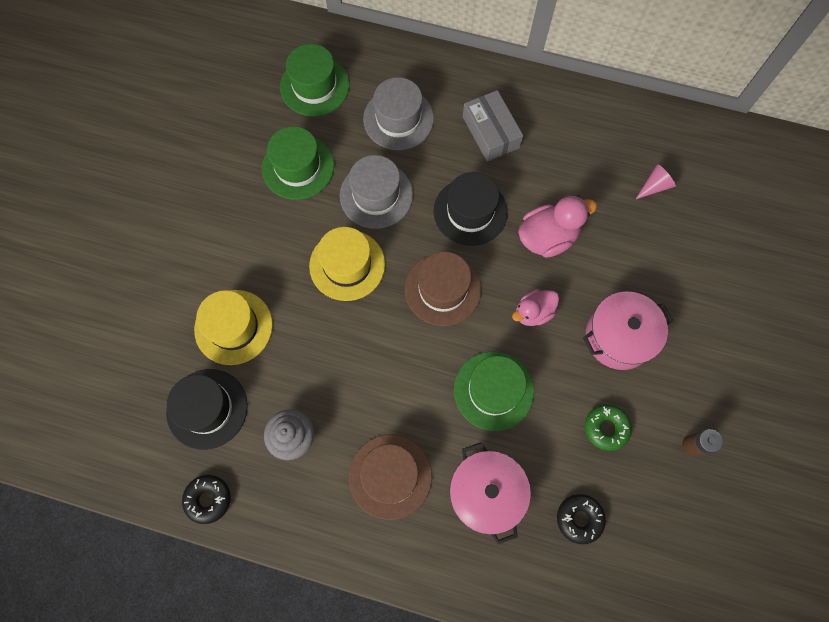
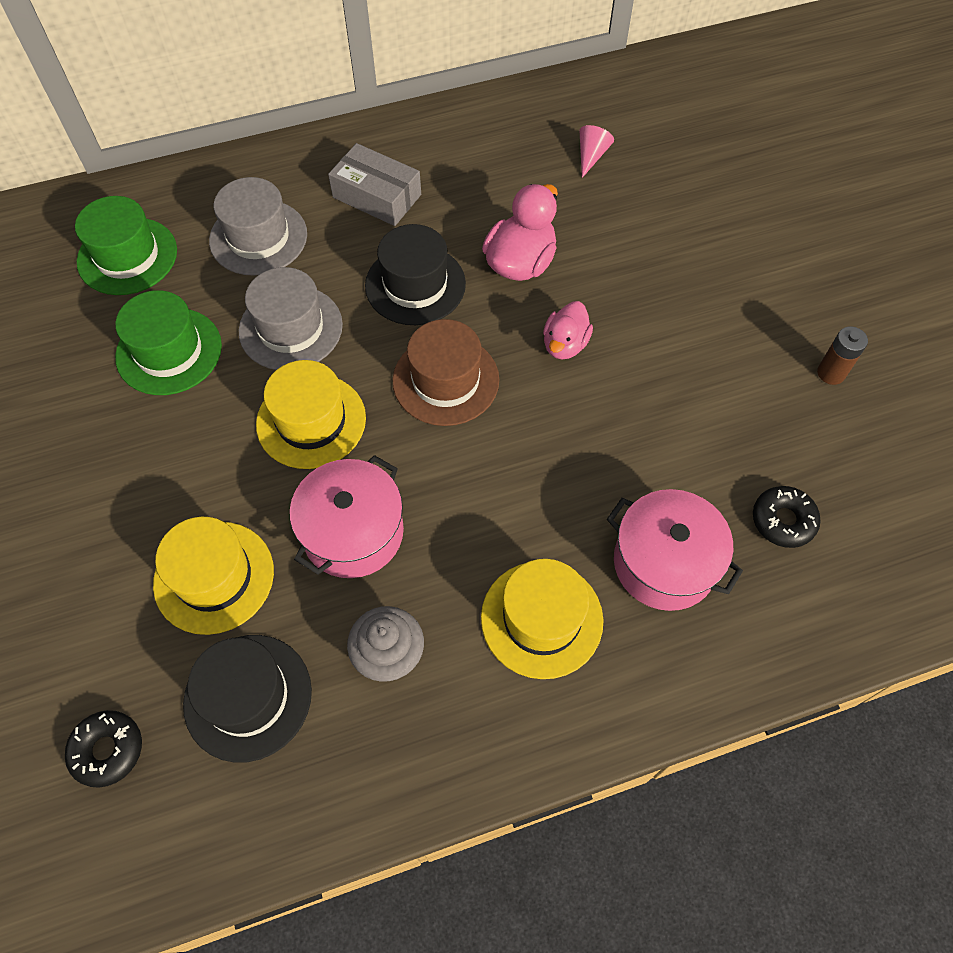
camera: 35 degrees left, 10 degrees down
black donut [182,475,231,524] -> black donut moved to [65,710,142,788]
brown hat [349,434,432,520] -> yellow hat [481,559,603,679]
green hat [454,352,534,431] -> none
pink pot [583,291,673,370] -> pink pot moved to [290,455,404,578]
green donut [585,404,632,451] -> none

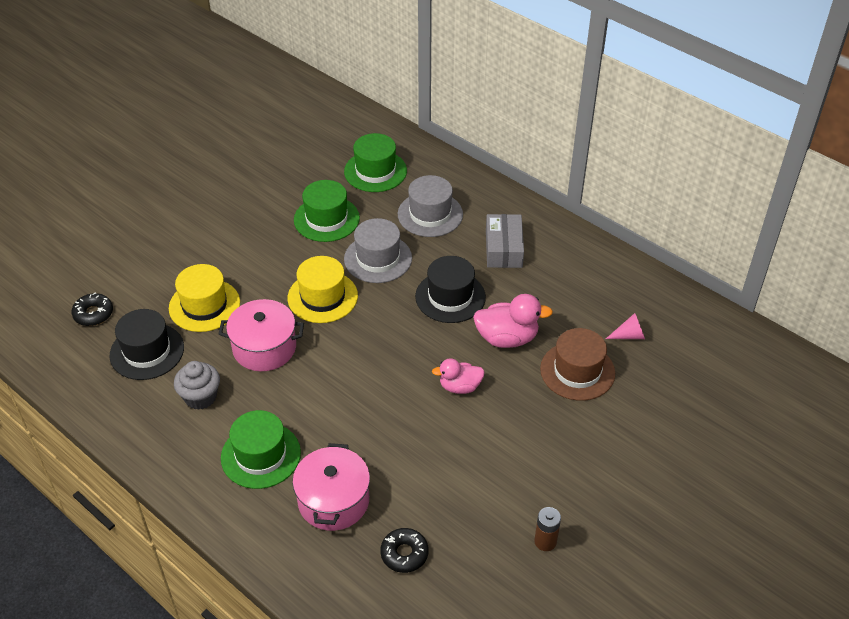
camera: 60 degrees right, 15 degrees down
brown hat [392,319,499,426] -> brown hat moved to [540,328,615,401]
yellow hat [481,559,603,679] -> green hat [221,410,301,489]

